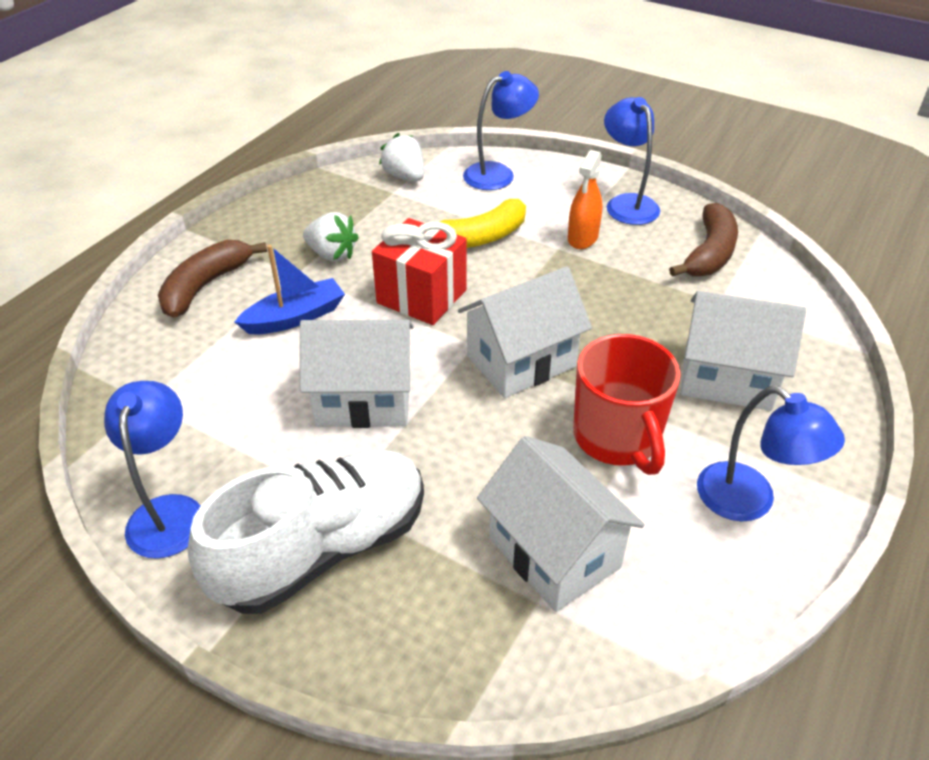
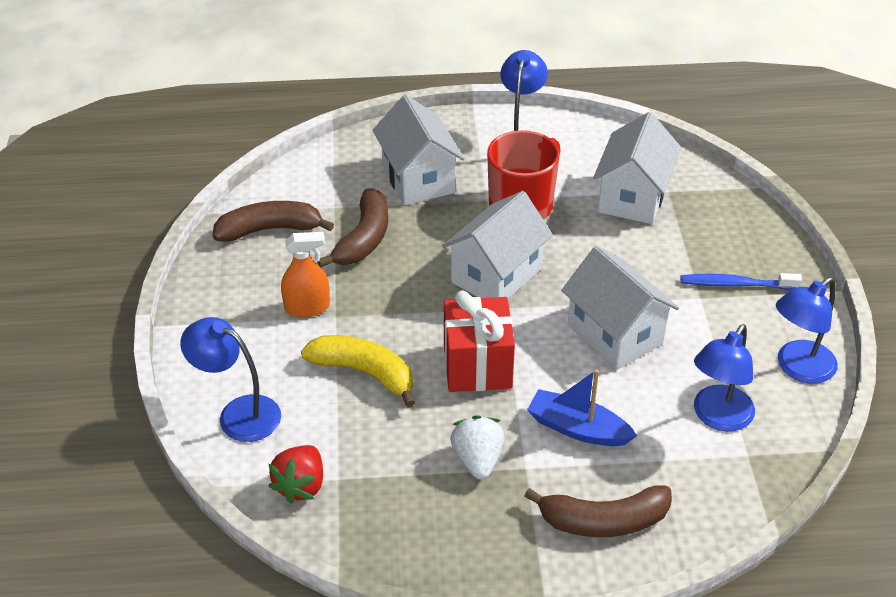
camera: 125 degrees left, 0 degrees up
white shoe [188,449,424,614] -> blue toothbrush [681,273,802,290]
white strawberry [379,133,424,181] -> red strawberry [268,445,323,504]
white house [458,267,592,398] -> white house turned 75 degrees counterclockwise [442,191,553,299]
blue lamp [604,97,660,225] -> blue lamp moved to [694,324,755,432]
none -> brown banana [317,188,388,267]

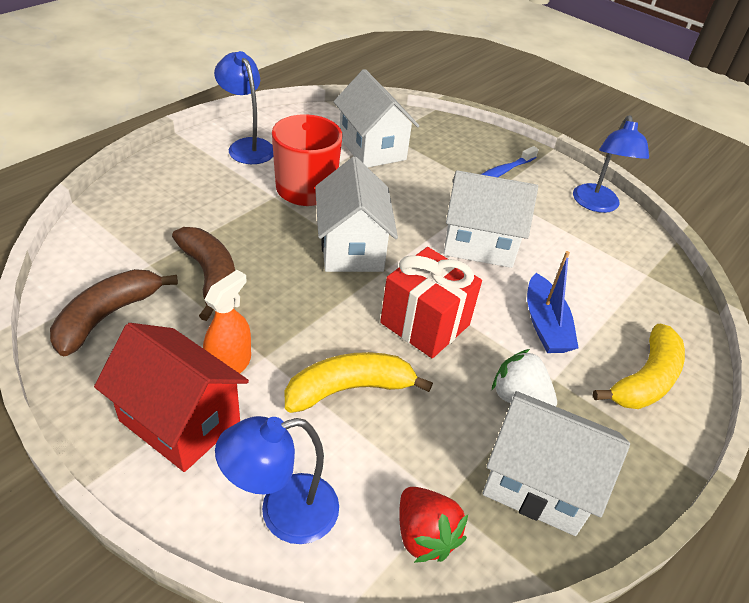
camera: 50 degrees left, 0 degrees up
white house [373,95,465,205] -> white house moved to [482,391,630,536]
brown banana [524,485,672,537] -> yellow banana [593,323,685,409]
blue boat [527,369,637,446] -> blue boat turned 75 degrees counterclockwise [527,251,579,353]
blue lamp [694,324,755,432] -> none
none -> red house [94,323,249,472]

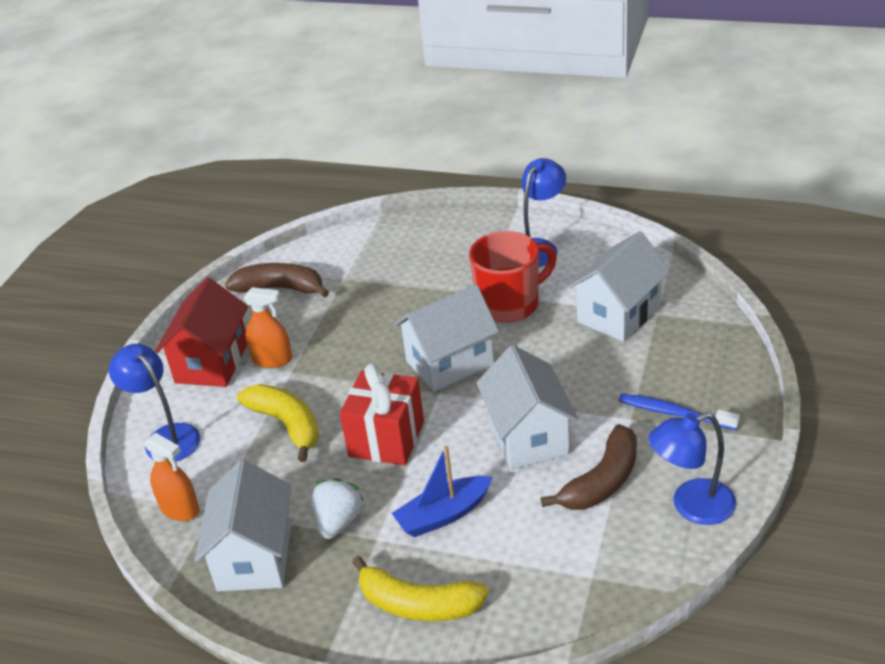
camera: 75 degrees right, 5 degrees down
brown banana [172,227,235,321] -> brown banana moved to [541,424,637,510]
red strawberry [399,487,468,563] -> orange spray bottle [144,432,199,521]

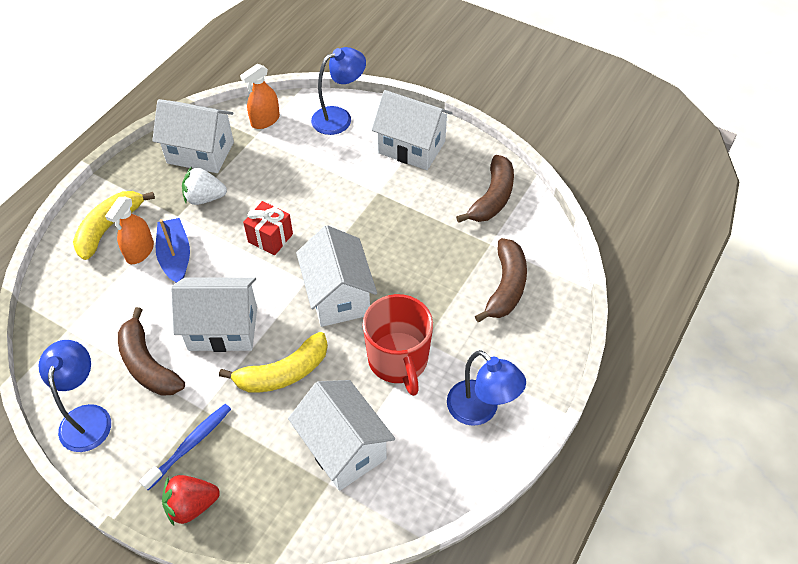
camera: 100 degrees right, 15 degrees up
red house [155,278,248,387] -> white house [372,90,452,170]
yellow banana [237,384,319,462] -> yellow banana moved to [219,332,328,393]
orange spray bottle [244,287,292,368] -> orange spray bottle moved to [105,197,154,264]
white strawberry [311,478,364,539] -> white strawberry turned 150 degrees clockwise [182,167,227,205]
red gift [340,363,424,465] -> red gift [243,201,293,255], size x0.66
none -> red strawberry [162,475,220,526]
none -> brown banana [475,238,527,322]

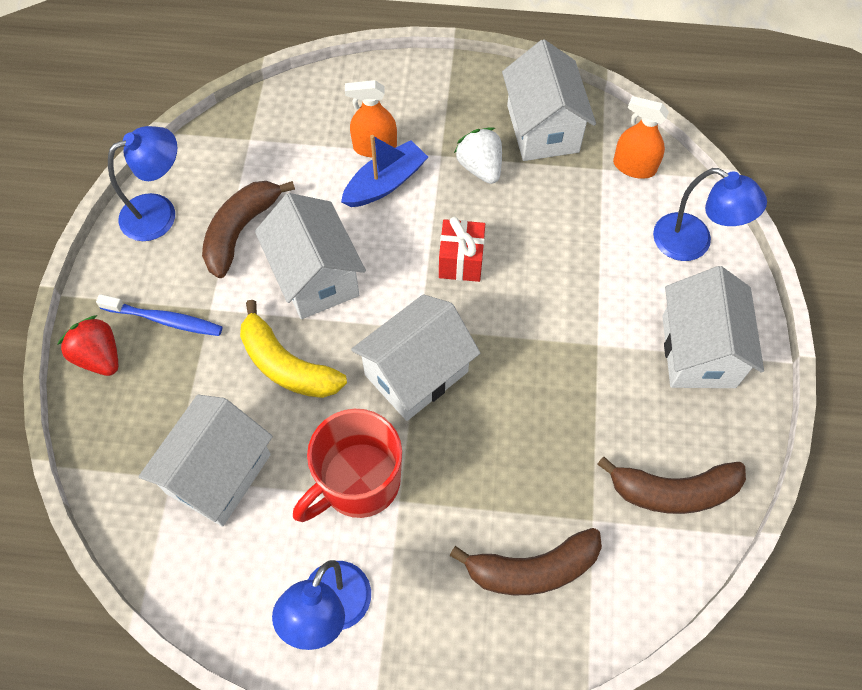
camera: 65 degrees right, 10 degrees up
yellow banana [73,191,155,260] -> none

